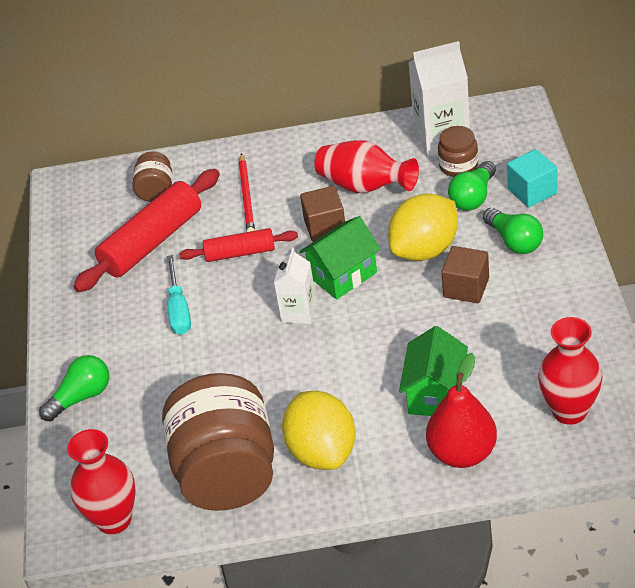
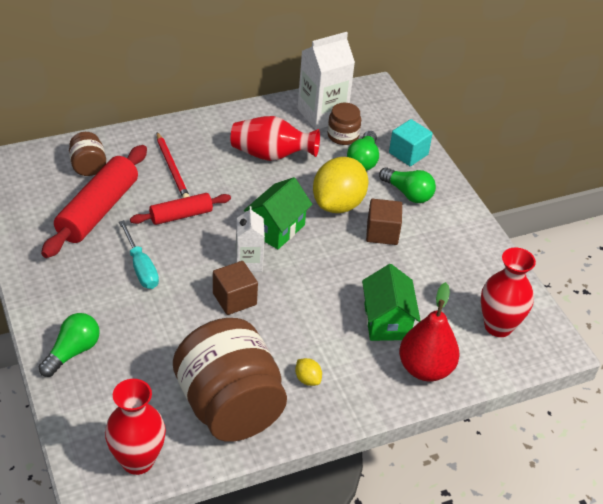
camera: 25 degrees left, 0 degrees up
yellow lemon [282,391,355,470] -> yellow lemon [295,358,322,386], size x0.41
brown cube [300,186,345,242] -> brown cube moved to [213,261,258,315]

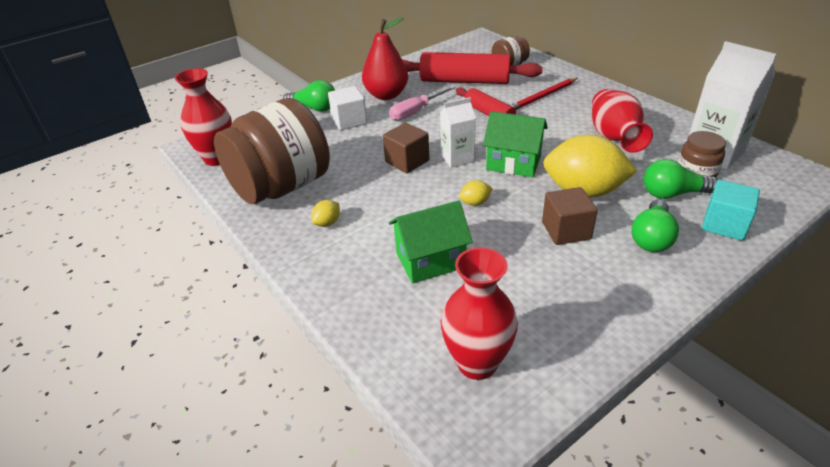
camera: 80 degrees right, 5 degrees down
turquoise screwdriver [119,220,159,289] -> pink screwdriver [389,86,455,121]
red pear [399,282,460,381] -> red pear moved to [362,17,408,100]
none -> white cube [328,86,367,130]
none -> yellow lemon [459,180,493,206]

